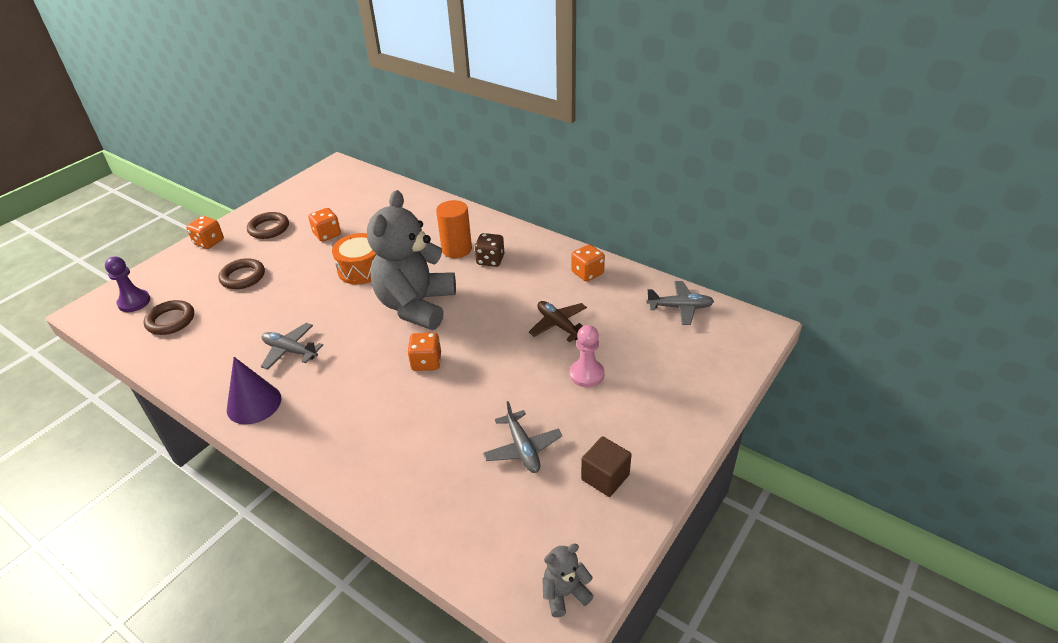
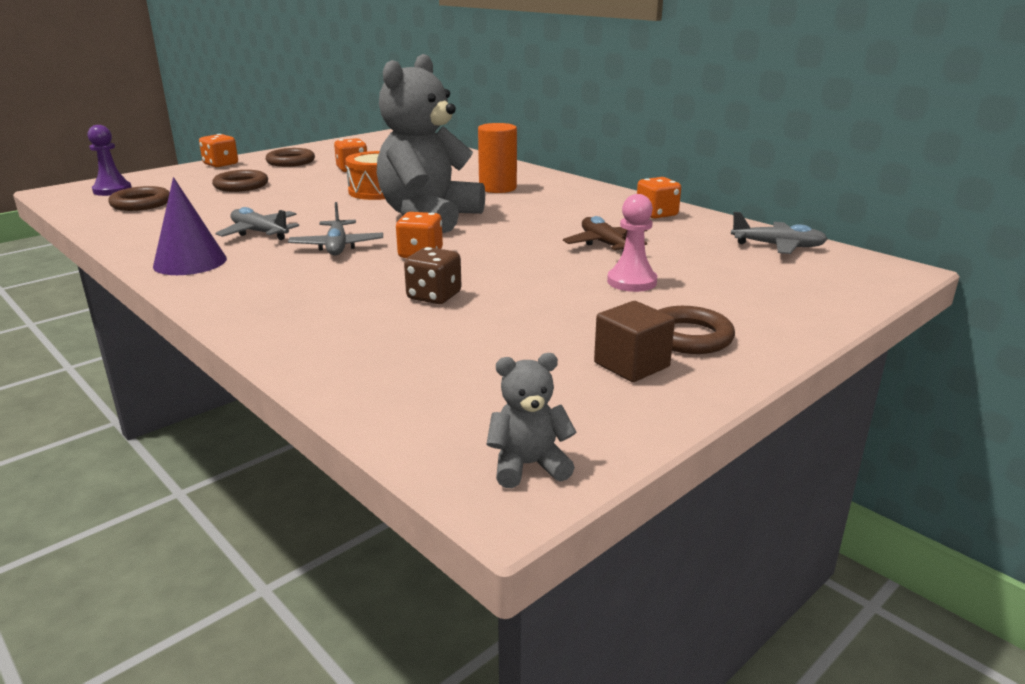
camera: 10 degrees right, 15 degrees down
brown dice [475,233,504,267] -> brown dice moved to [404,247,461,304]
grey plane [483,401,562,473] -> grey plane moved to [288,202,383,256]
none -> brown ring [659,306,735,354]

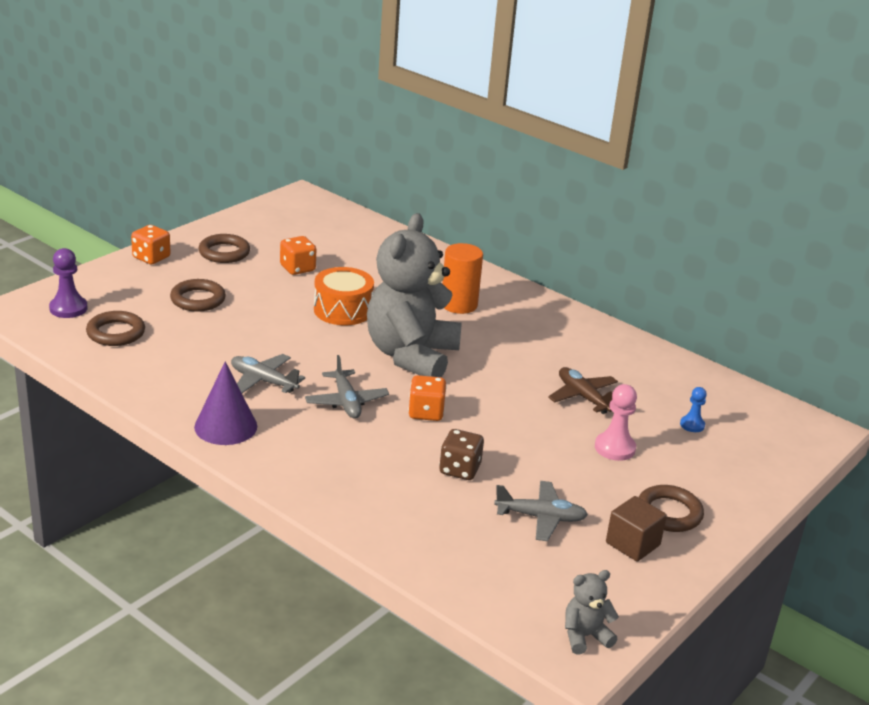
camera: 10 degrees left, 5 degrees up
orange dice [637,177,681,219] -> none
grey plane [731,212,828,254] -> grey plane moved to [494,481,588,541]
none -> blue pawn [680,387,707,432]

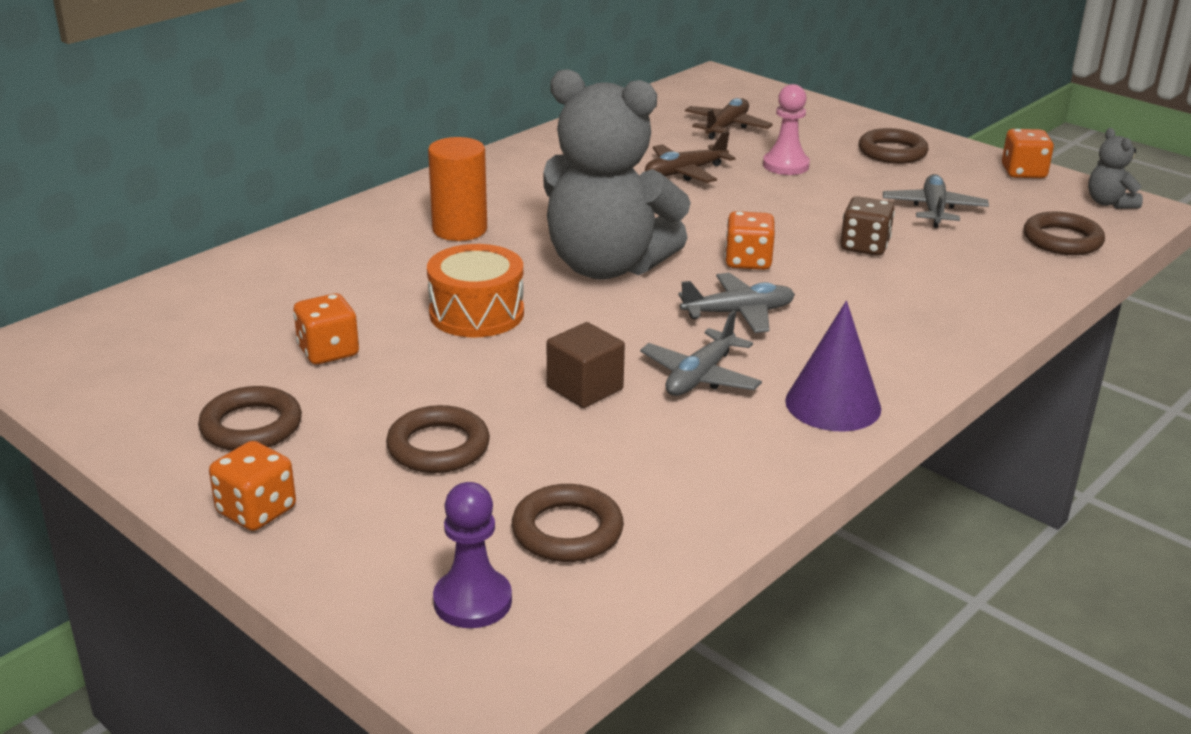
camera: 85 degrees left, 0 degrees up
brown cube [606,496,667,562] -> brown cube moved to [547,322,625,408]
blue pawn [680,387,707,432] -> brown plane [685,98,773,139]
none -> orange dice [1002,129,1054,178]
none -> brown ring [1024,212,1105,255]

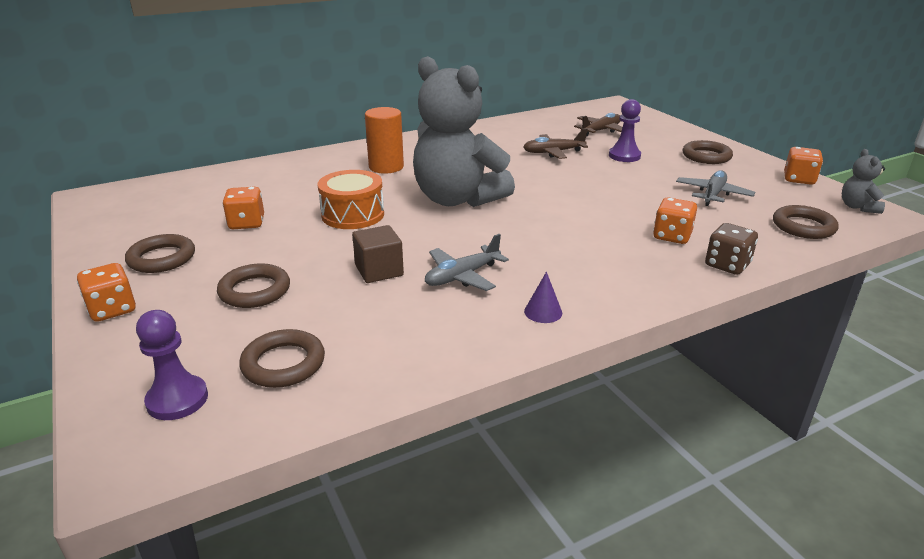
camera: 20 degrees right, 0 degrees up
grey plane [678,273,795,333] -> none
orange dice [725,211,775,270] -> orange dice moved to [653,197,697,244]
pink pawn [763,84,810,175] -> purple pawn [609,99,641,162]
purple cone [785,301,881,432] -> purple cone [524,272,562,323], size x0.52
brown dice [841,196,895,256] -> brown dice moved to [705,223,758,275]

